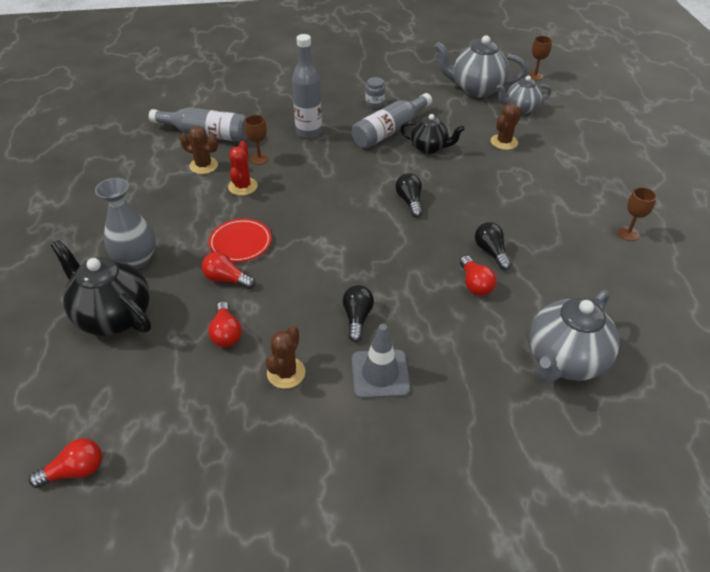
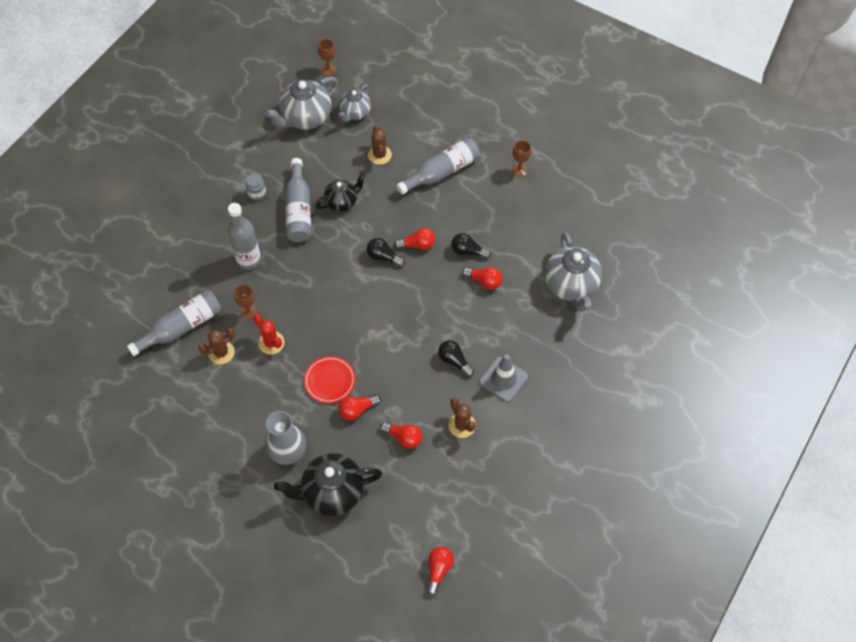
camera: 50 degrees left, 15 degrees up
none -> red light bulb [394,228,435,250]
none -> grey bottle [396,138,480,195]

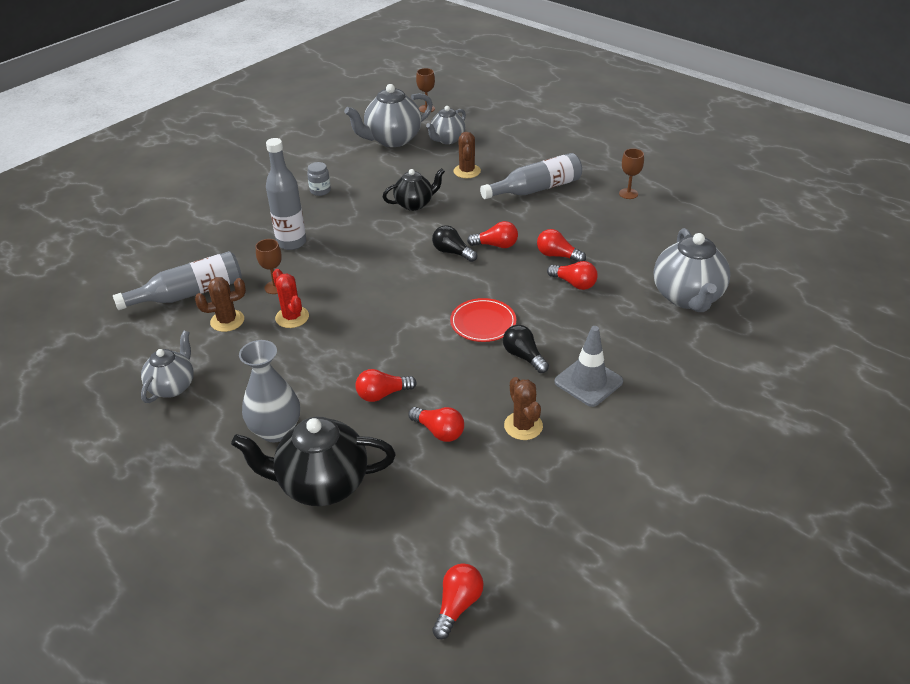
camera: 10 degrees right, 20 degrees down
grey bottle [285,158,311,242] -> none
red plate [304,356,356,403] -> red plate moved to [450,298,516,342]
black light bulb [451,233,491,259] -> red light bulb [537,229,586,262]
none -> grey teapot [141,331,194,403]

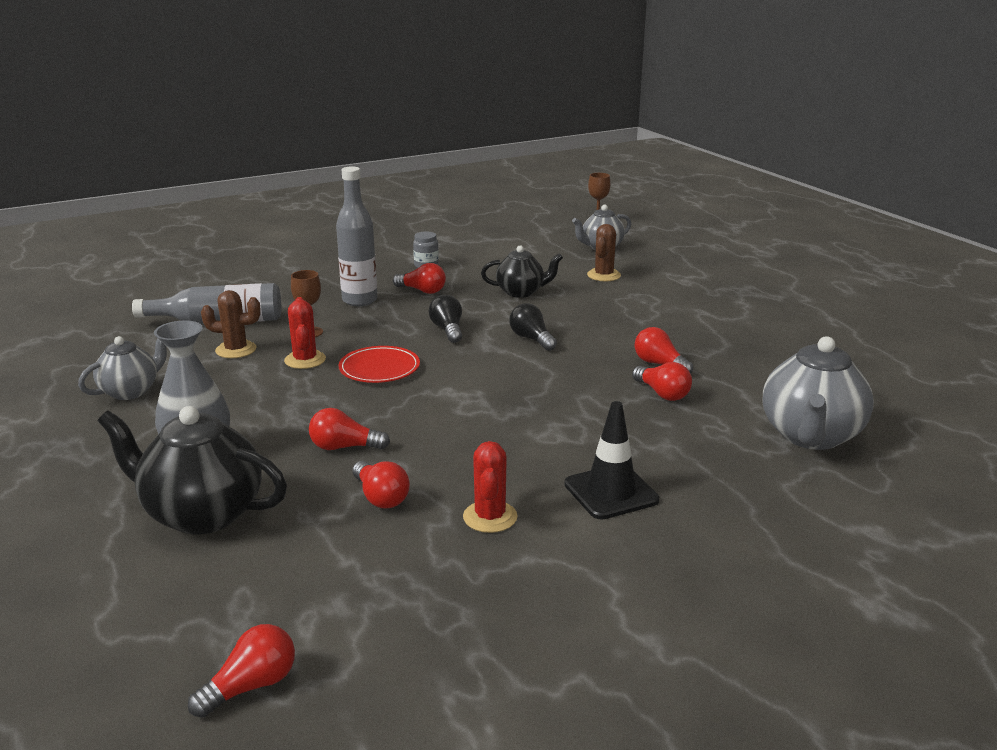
camera: 20 degrees right, 15 degrees down
grey teapot [344,84,433,147] -> none
red plate [450,298,516,342] -> red plate moved to [339,346,420,383]
red light bulb [467,221,518,248] -> red light bulb moved to [393,263,446,294]
grey bottle [480,153,582,199] -> none
black light bulb [503,325,549,373] -> black light bulb moved to [429,295,462,343]
brown cactus [504,377,543,440] -> red cactus [463,441,518,533]
grey traffic cone [555,326,623,407] -> black traffic cone [564,401,659,519]
brown goblet [619,148,644,199] -> none

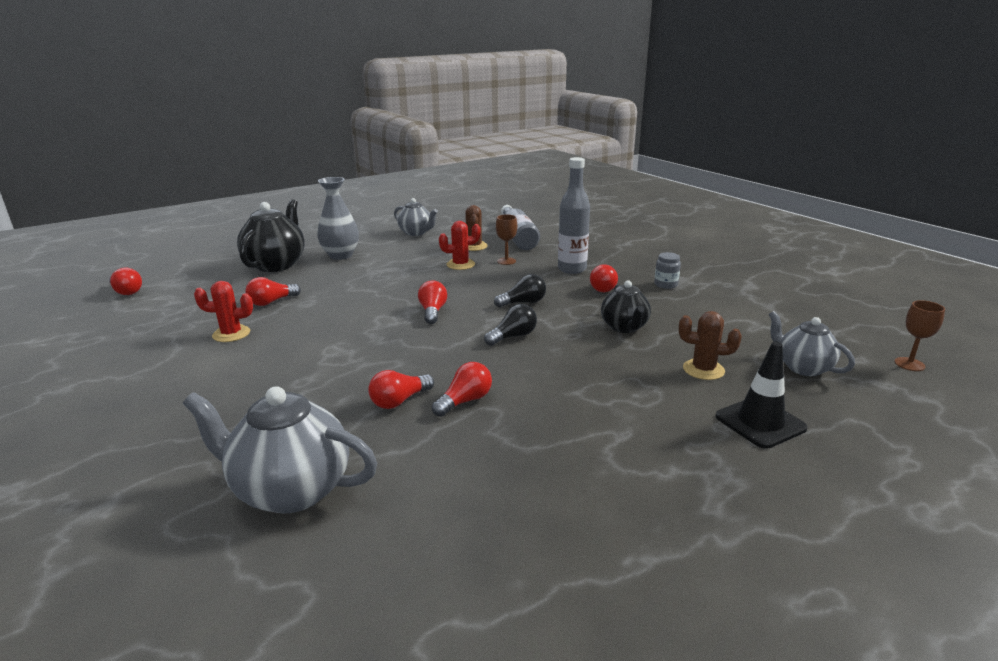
camera: 85 degrees right, 0 degrees up
red light bulb [309,408,390,450] -> red light bulb moved to [418,280,447,324]
red plate [339,346,420,383] -> none
black traffic cone [564,401,659,519] -> black traffic cone moved to [716,342,808,449]

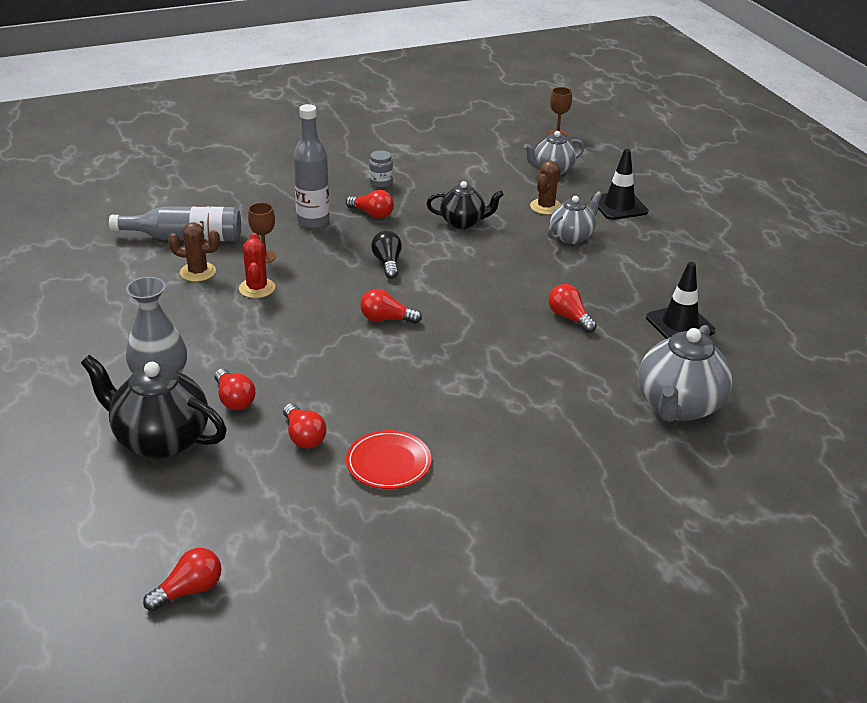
camera: 80 degrees left, 10 degrees up
red cactus [194,281,253,342] -> red plate [346,430,431,489]
red light bulb [368,370,434,409] -> red light bulb moved to [215,368,255,410]
grey teapot [394,198,438,236] -> grey teapot moved to [547,191,602,244]
black light bulb [484,304,537,346] -> none
none -> black traffic cone [646,262,715,339]

